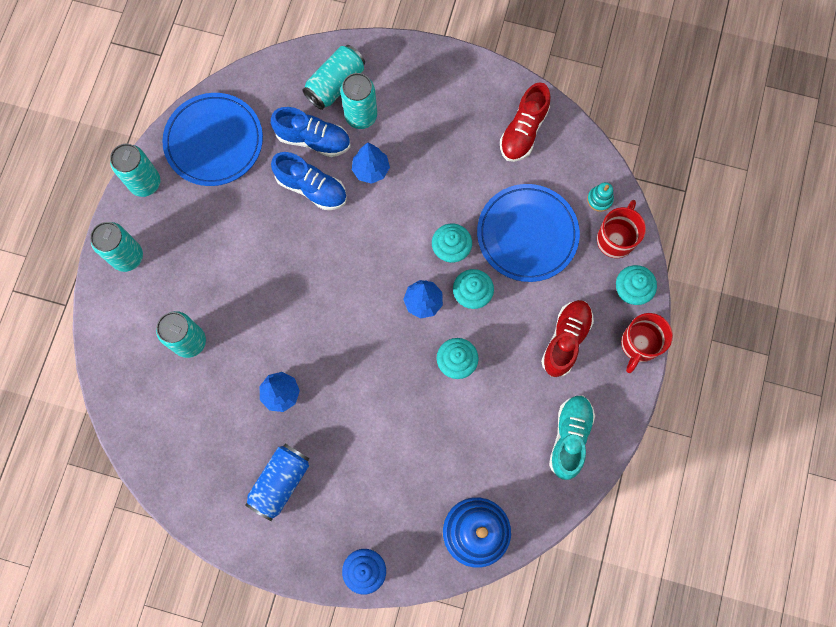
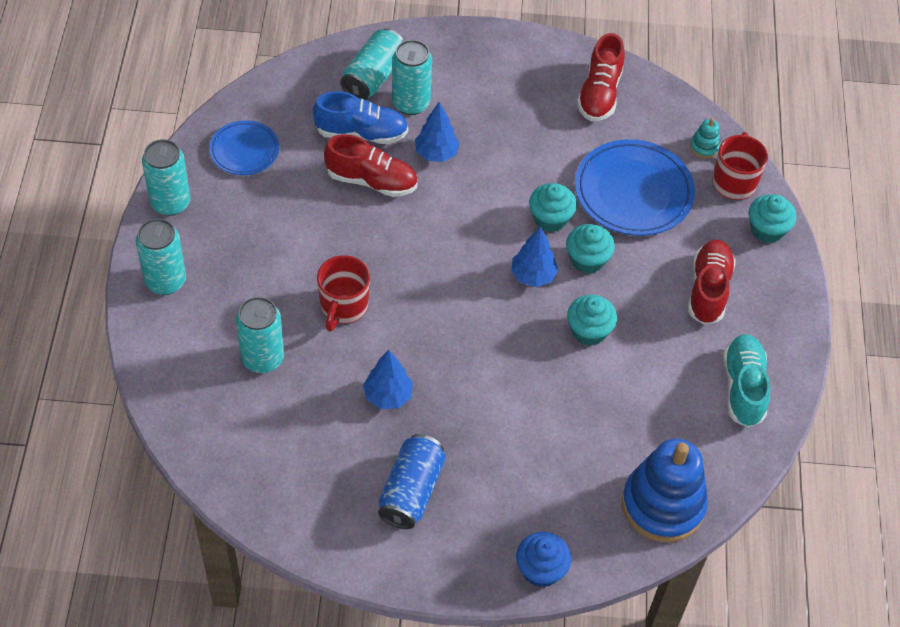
camera: 15 degrees left, 20 degrees down
blue plate [162,93,263,186] -> blue plate [209,120,279,175], size x0.58
blue shoe [271,152,347,210] -> red shoe [324,134,417,197]
red mug [621,313,673,373] -> red mug moved to [317,255,370,332]

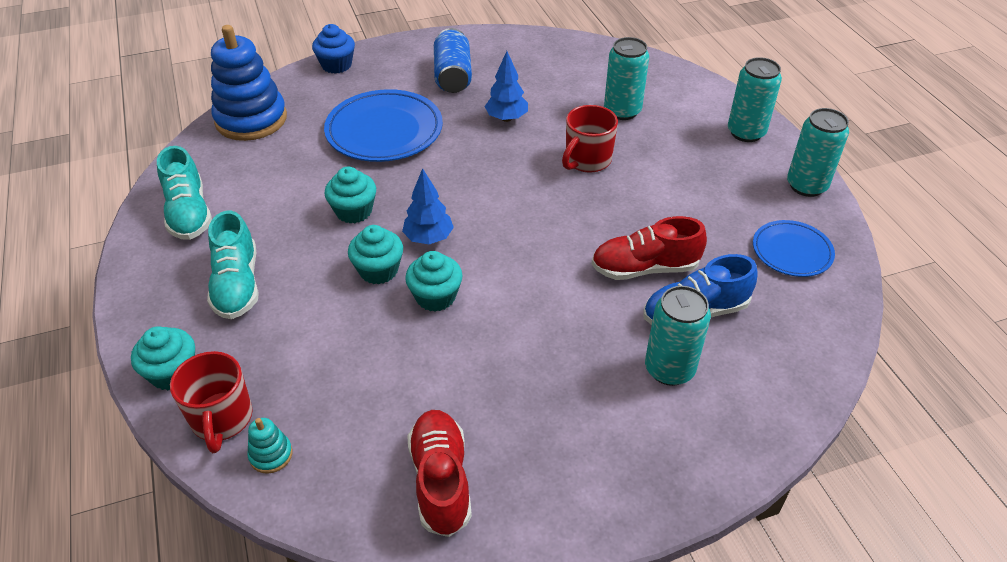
camera: 160 degrees right, 10 degrees down
red mug [317,255,370,332] -> red mug turned 135 degrees counterclockwise [562,105,618,173]
turquoise can [341,29,404,100] -> none
blue tree [415,102,460,162] -> none
blue plate [575,139,695,236] -> blue plate moved to [324,89,443,162]
red shoe [688,240,736,325] -> turquoise shoe [207,211,259,319]

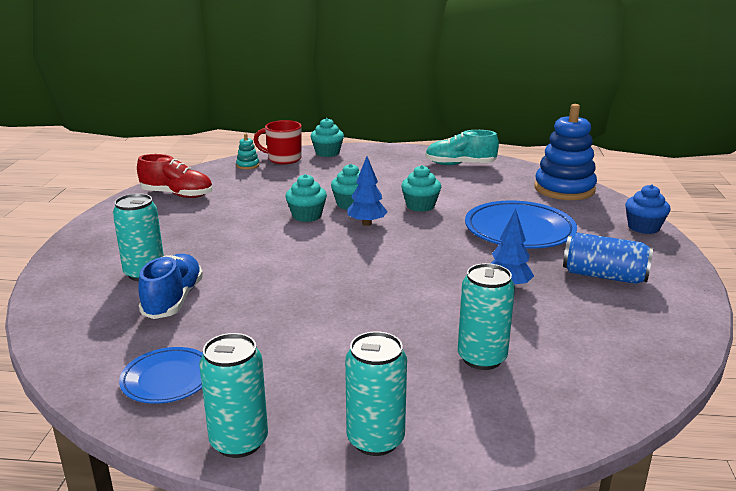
camera: 115 degrees right, 20 degrees down
turquoise shoe [207,211,259,319] -> none
red mug [562,105,618,173] -> none
red shoe [591,216,707,280] -> none

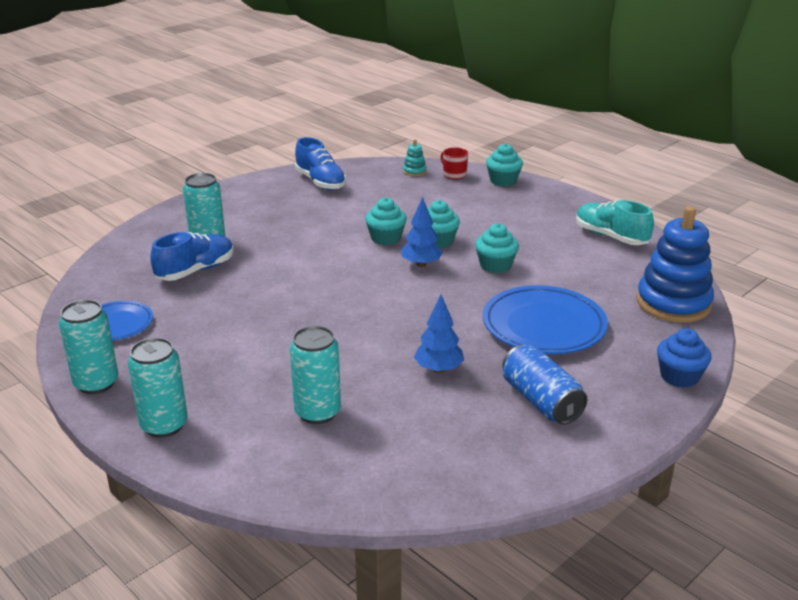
camera: 40 degrees right, 5 degrees up
red shoe [137,154,213,198] -> blue shoe [295,137,346,190]
red mug [254,120,302,164] -> red mug [441,147,468,180], size x0.66

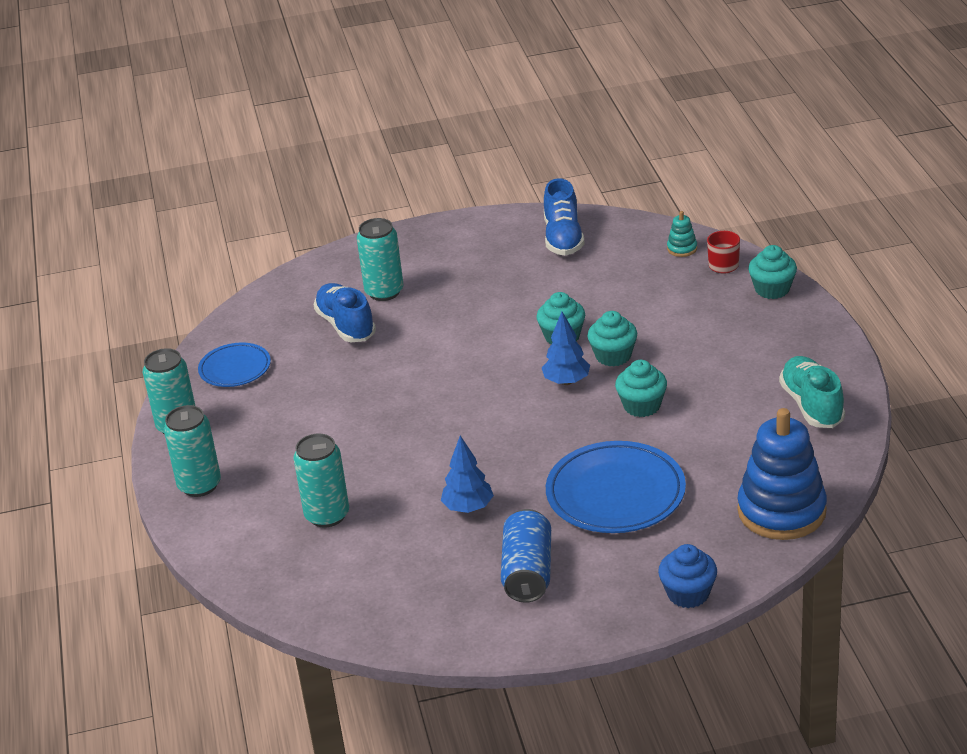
camera: 35 degrees right, 5 degrees up
blue shoe [150,232,234,281] -> blue shoe turned 105 degrees counterclockwise [313,283,376,342]

